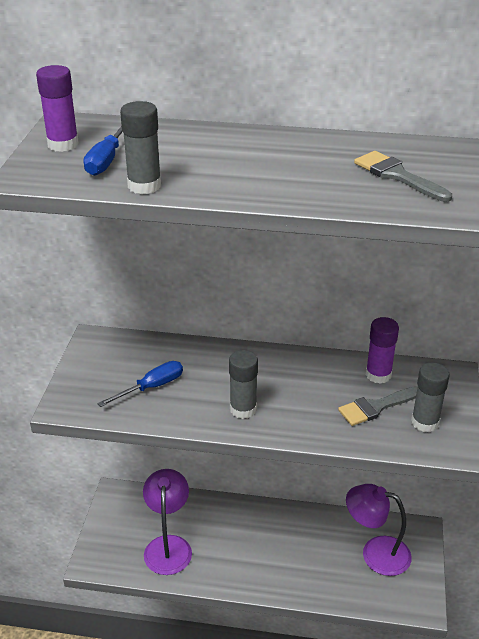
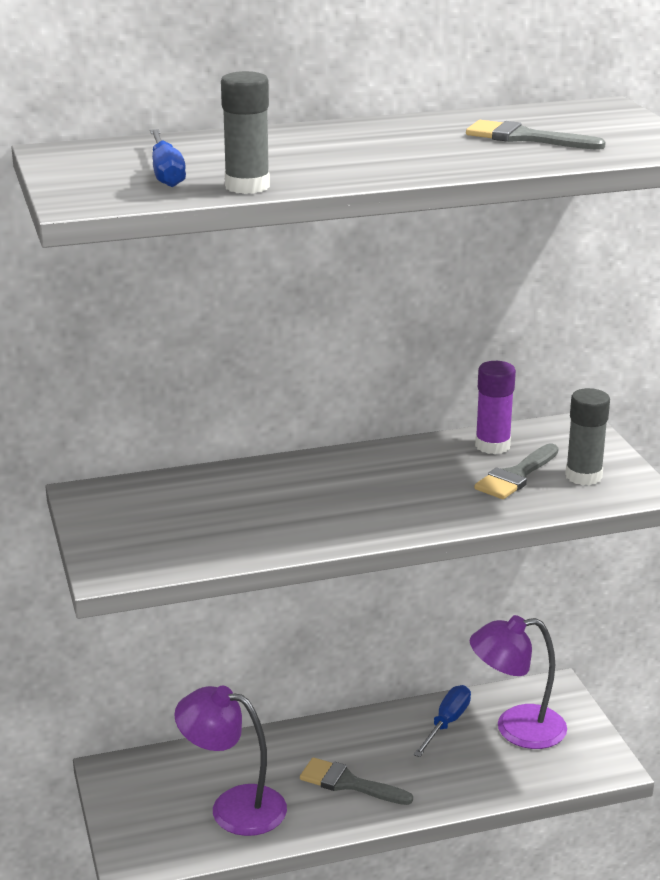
camera: 25 degrees left, 10 degrees down
purple glue stick [36,65,79,152] -> none
blue screwdriver [97,361,183,407] -> blue screwdriver moved to [413,685,471,757]
purple lamp [143,469,192,575] -> purple lamp turned 45 degrees counterclockwise [174,686,287,836]
grey glue stick [229,350,258,419] -> none
none -> grey brush [300,757,413,805]

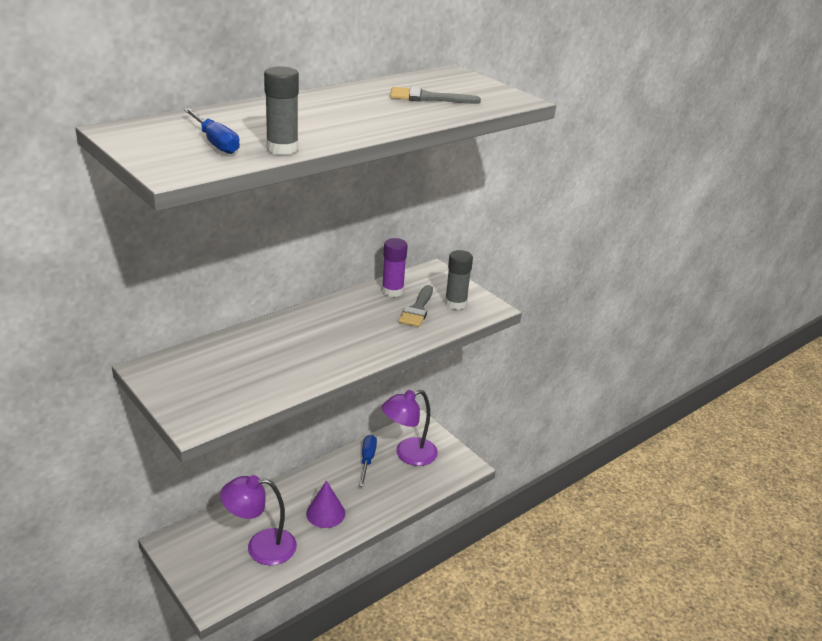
camera: 25 degrees left, 5 degrees up
grey brush [300,757,413,805] -> purple cone [306,481,345,528]

